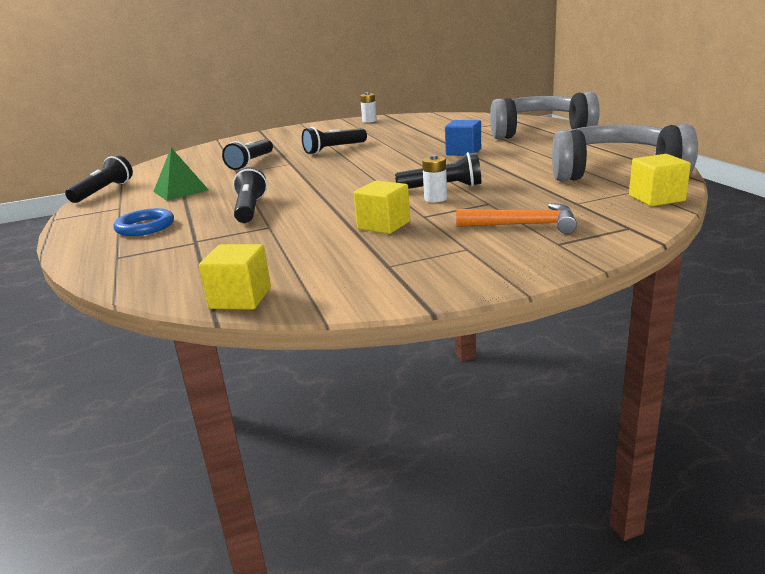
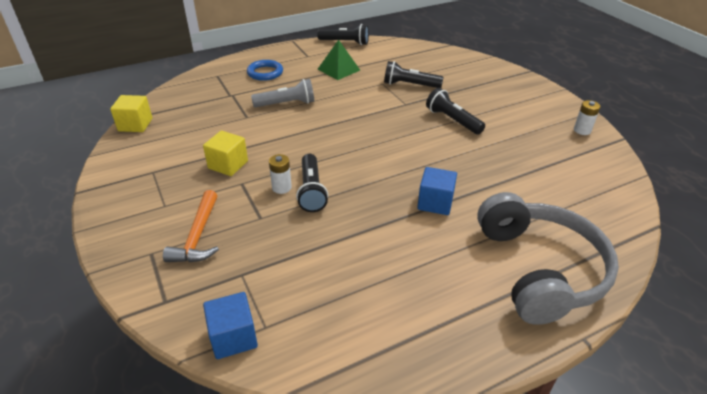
camera: 80 degrees right, 15 degrees up
black flashlight [233,167,267,223] -> grey flashlight [251,79,314,107]
grey headphones [552,124,698,181] -> none
yellow cube [629,154,691,206] -> blue cube [203,292,258,359]

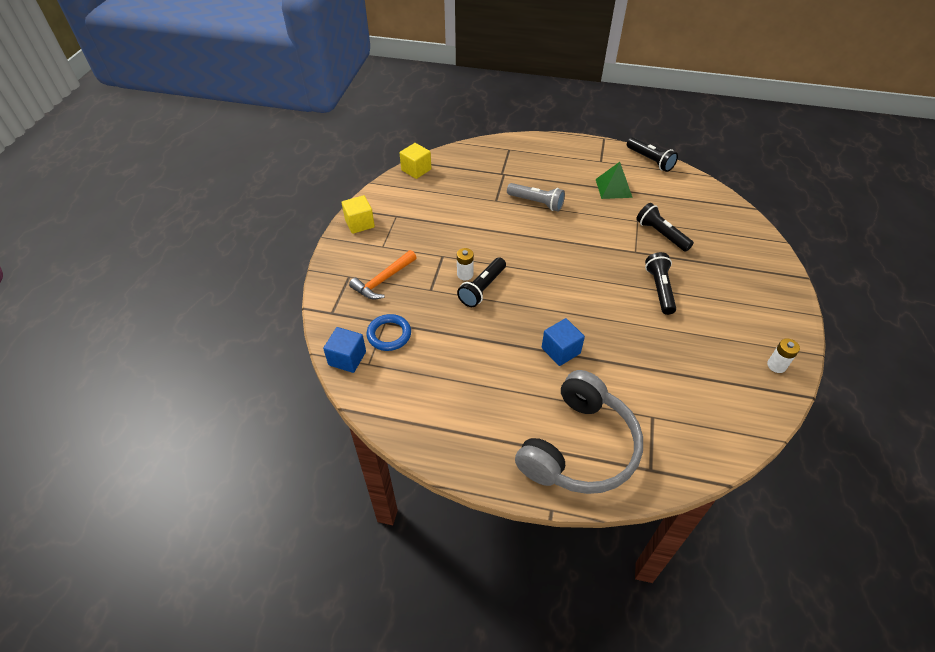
camera: 40 degrees right, 10 degrees up
yellow cube [203,131,248,176] -> yellow cube moved to [342,195,375,234]
blue ring [247,60,283,81] -> blue ring moved to [366,314,411,351]

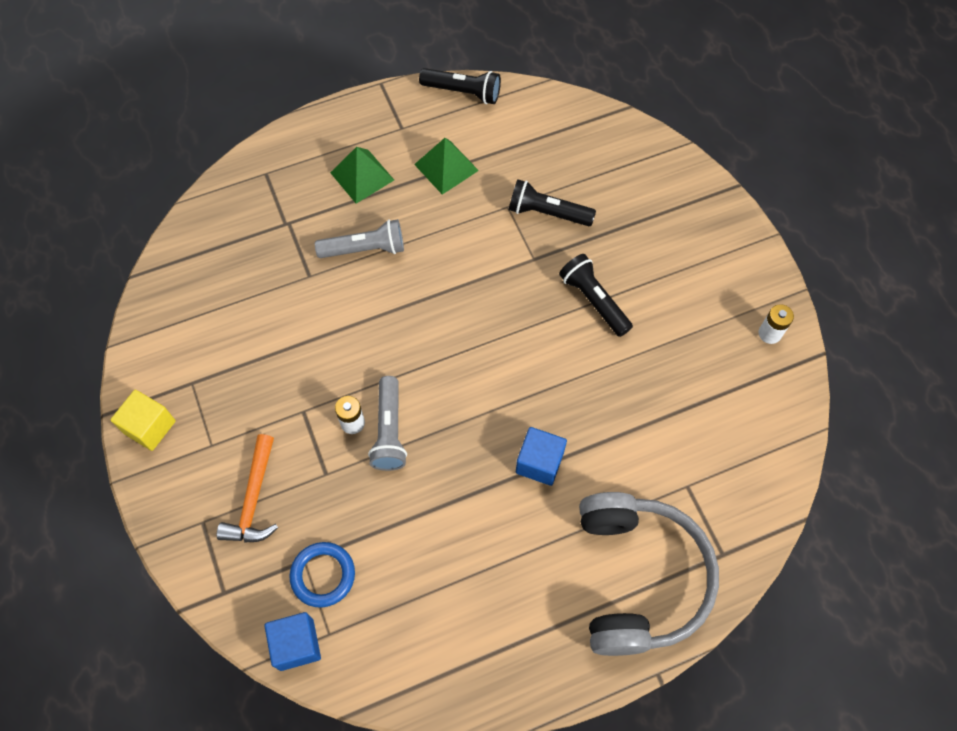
camera: 35 degrees left, 15 degrees up
yellow cube [400,143,431,179] -> none
black flashlight [457,257,506,307] -> grey flashlight [368,376,407,471]
none -> green pyramid [330,147,394,204]

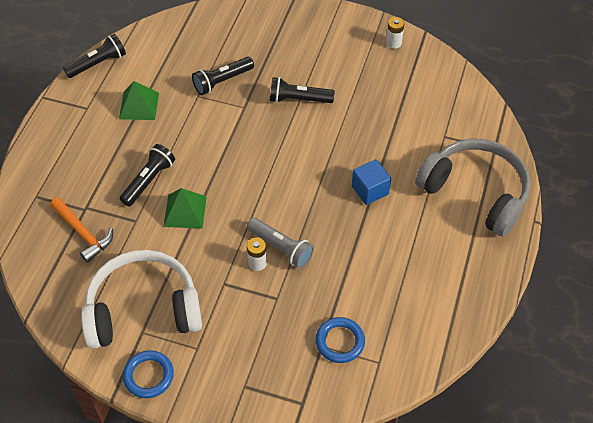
camera: 50 degrees left, 10 degrees down
yellow cube [110,390,176,451] -> blue ring [123,350,174,398]
orange hammer [217,434,278,543] -> orange hammer moved to [50,197,113,263]
blue cube [264,612,321,671] -> none
grey flashlight [315,219,404,258] -> black flashlight [120,144,175,206]
green pyramid [330,147,394,204] -> green pyramid moved to [163,188,207,229]
none -> white headphones [81,250,202,349]

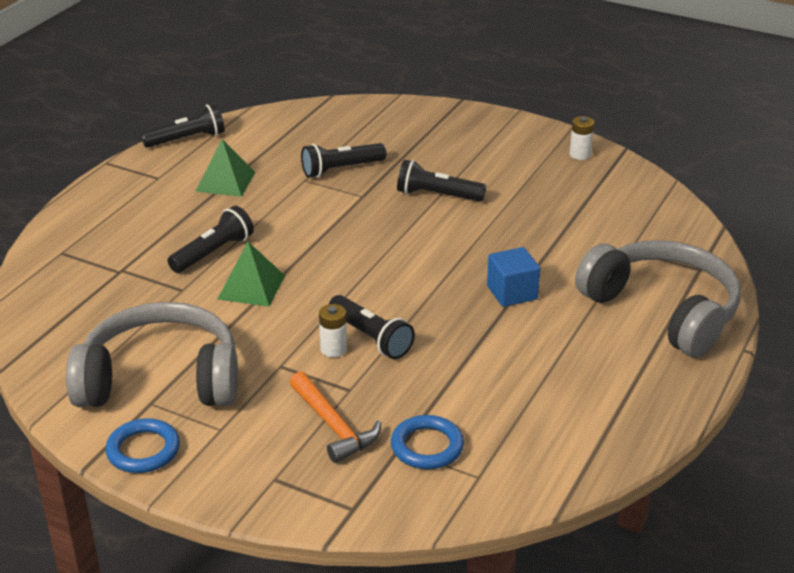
camera: 10 degrees right, 20 degrees down
orange hammer [50,197,113,263] -> orange hammer moved to [289,371,381,463]
white headphones [81,250,202,349] -> grey headphones [66,302,238,407]
grey flashlight [247,218,314,268] -> black flashlight [329,295,415,359]

